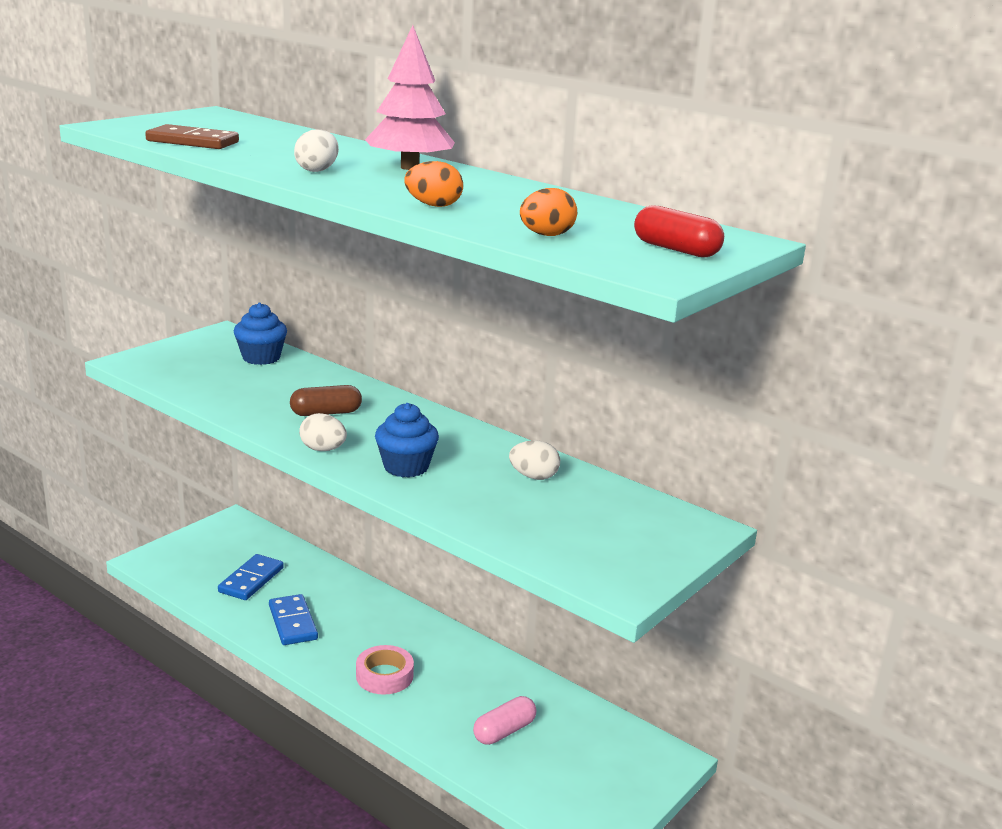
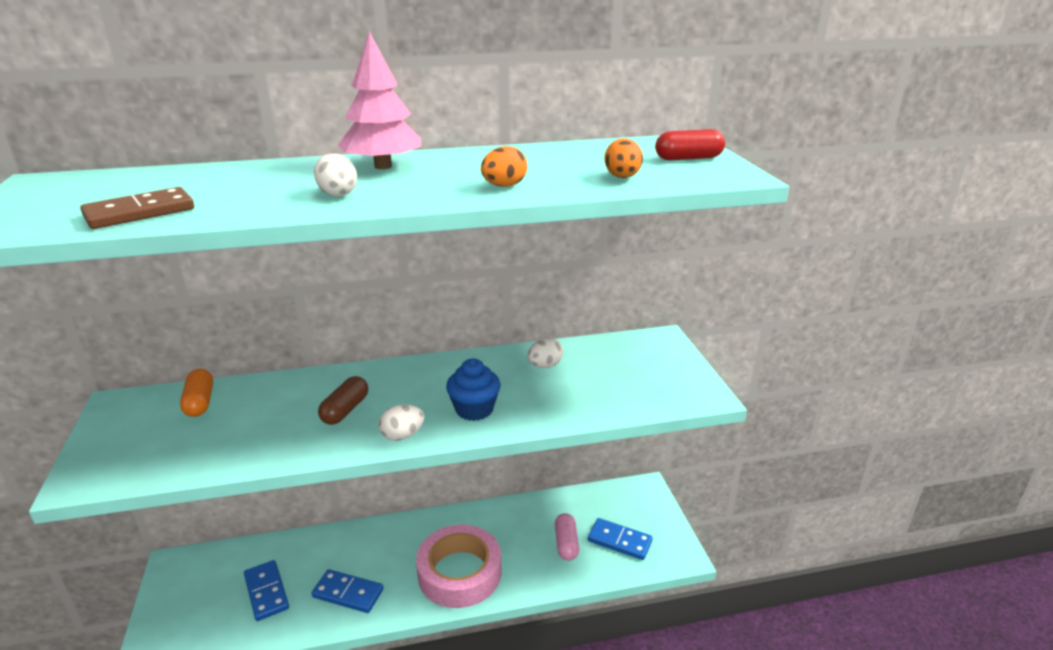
camera: 50 degrees left, 5 degrees up
blue cupcake [234,303,287,365] -> orange capsule [180,369,213,417]
pink tape [356,645,414,695] -> pink tape [416,524,502,608], size x1.79
none -> blue domino [588,518,653,560]

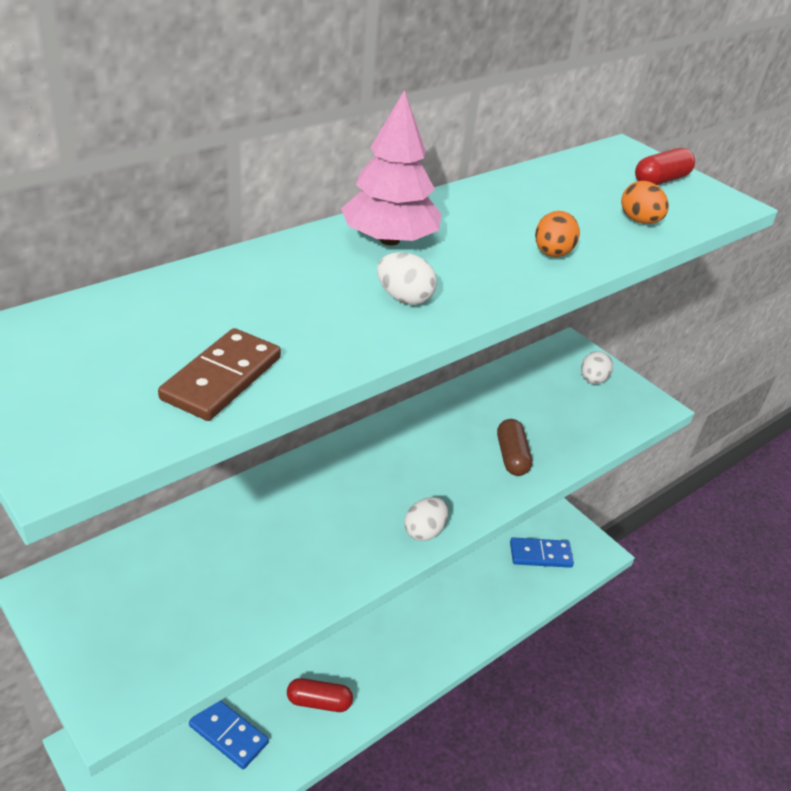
camera: 30 degrees left, 10 degrees up
orange capsule [180,369,213,417] -> none
blue domino [312,569,383,613] -> red capsule [287,678,353,712]
brown capsule [318,376,368,425] -> brown capsule moved to [497,419,532,476]
pink tape [416,524,502,608] -> none
blue cupcake [446,359,500,421] -> none
white egg [528,338,563,368] -> white egg moved to [581,351,613,384]
pink capsule [555,513,579,561] -> none

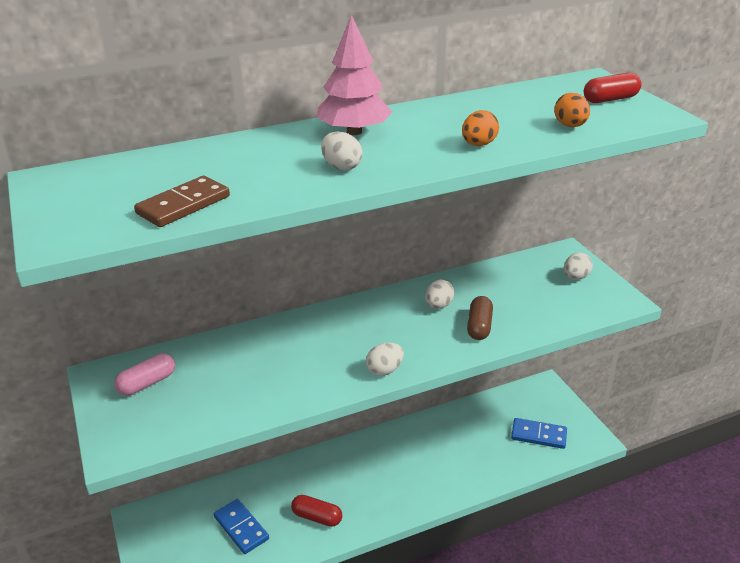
camera: 20 degrees right, 5 degrees down
none -> pink capsule [114,353,175,396]
none -> white egg [425,279,454,309]

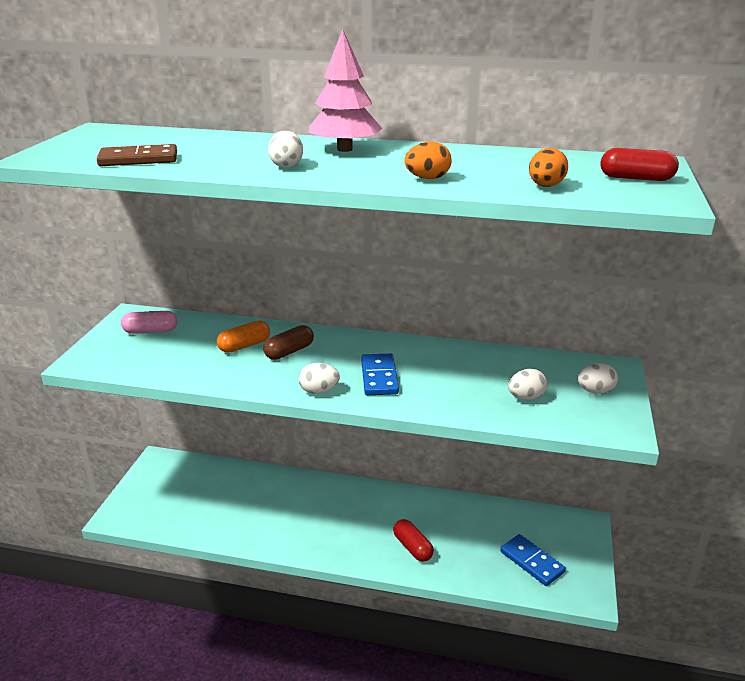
camera: 35 degrees right, 5 degrees down
blue domino [214,499,269,554] -> blue domino moved to [361,354,399,395]
red capsule [291,495,342,527] -> red capsule moved to [393,519,434,562]
white egg [425,279,454,309] -> white egg moved to [508,369,547,400]
brown capsule [467,296,493,340] -> brown capsule moved to [263,325,314,360]
none -> orange capsule [217,320,270,353]

